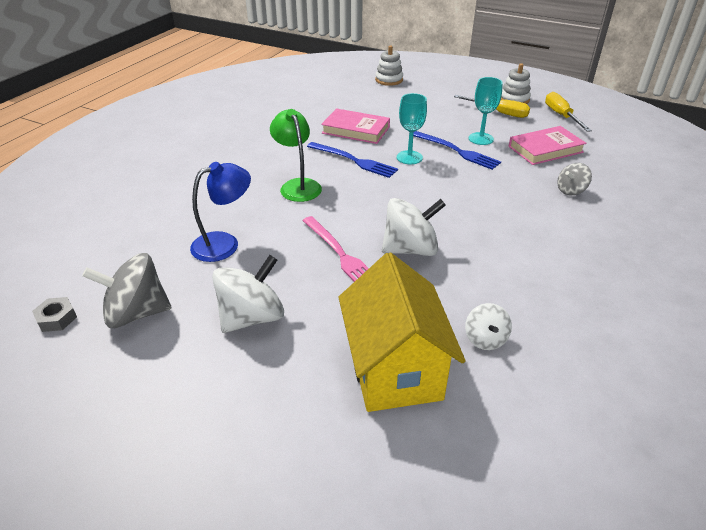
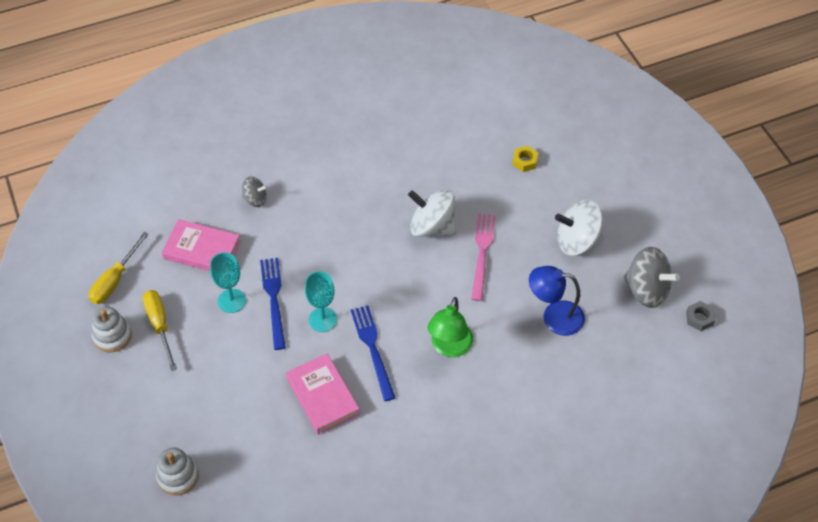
camera: 140 degrees left, 15 degrees up
yellow house [338,252,465,412] -> yellow nut [512,146,538,172]
white spinning top [465,303,512,350] -> none

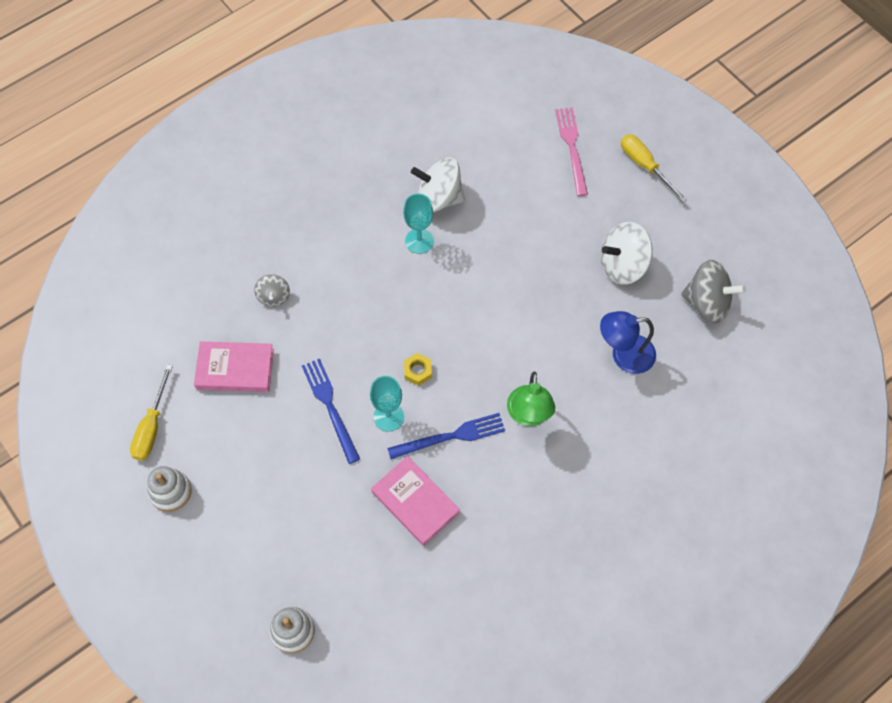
camera: 15 degrees left, 10 degrees up
yellow screwdriver [143,290,177,371] -> yellow screwdriver moved to [621,134,687,203]
turquoise goblet [210,252,246,313] -> turquoise goblet moved to [403,194,434,254]
grey spinning top [242,177,268,207] -> grey spinning top turned 90 degrees clockwise [254,274,290,307]
blue fork [351,305,395,401] -> blue fork turned 105 degrees clockwise [387,413,505,459]
white spinning top [408,190,456,237] -> white spinning top moved to [411,158,465,212]
pink fork [471,213,496,301] -> pink fork moved to [555,107,588,196]
yellow nut [512,146,538,172] -> yellow nut moved to [404,353,432,386]
grey nut [686,301,715,331] -> none

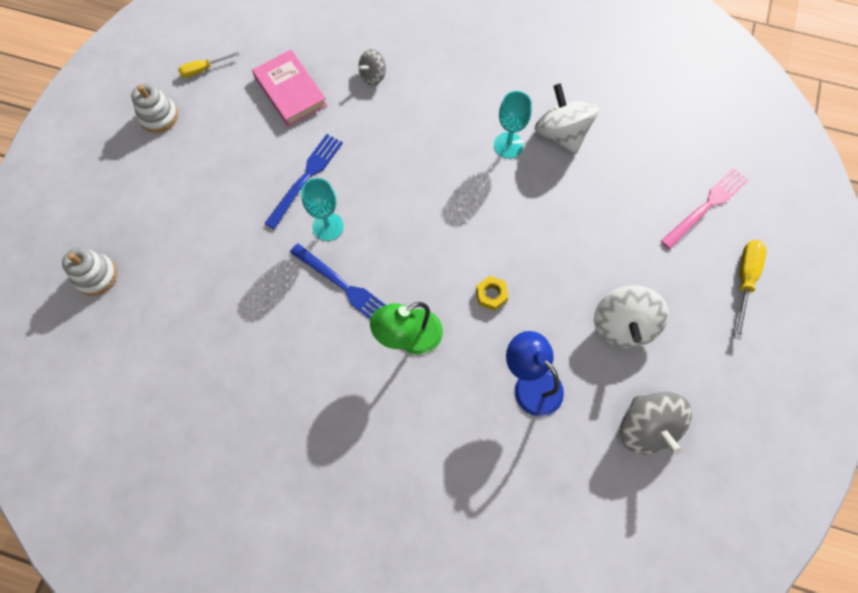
camera: 55 degrees right, 5 degrees up
yellow screwdriver [130,364,173,461] -> yellow screwdriver [178,52,239,77], size x0.65
pink book [371,456,460,546] -> none
yellow nut [404,353,432,386] -> yellow nut moved to [476,276,509,311]
white spinning top [601,222,653,285] -> white spinning top turned 120 degrees counterclockwise [594,285,669,348]

